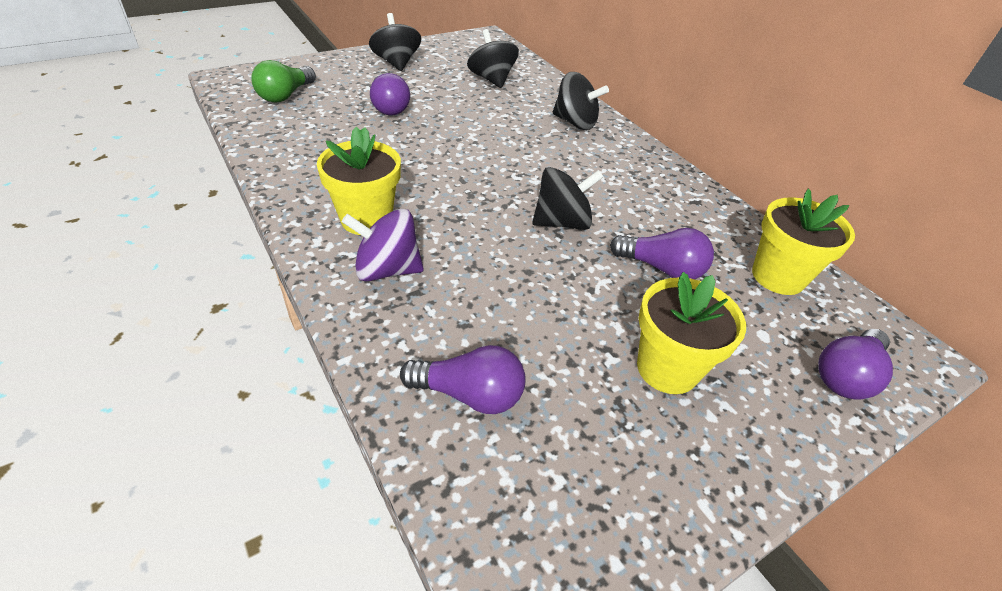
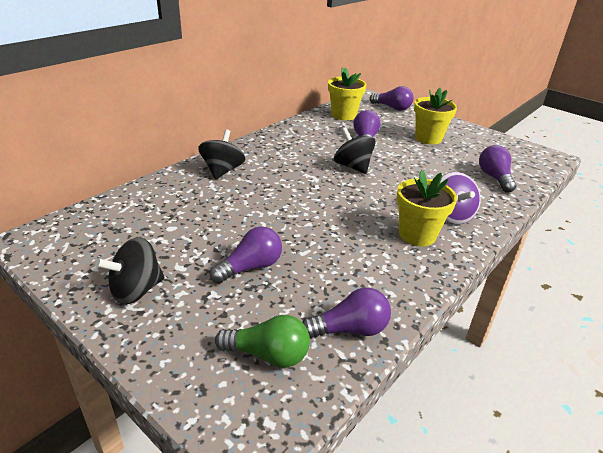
camera: 105 degrees left, 10 degrees down
black spinning top [467,29,519,88] -> none
none -> purple light bulb [303,288,391,339]

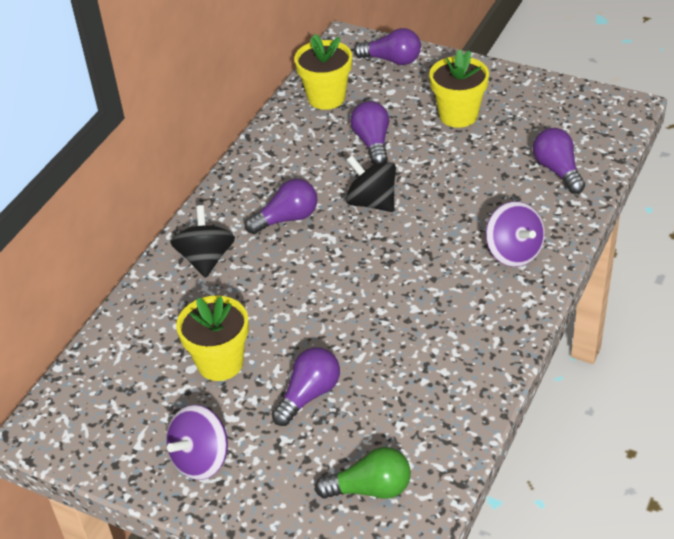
camera: 10 degrees left, 10 degrees up
black spinning top [95,237,165,305] -> purple spinning top [166,405,228,480]
purple light bulb [303,288,391,339] -> purple light bulb moved to [245,179,318,234]
yellow flower pot [396,170,457,246] -> yellow flower pot moved to [176,296,249,381]

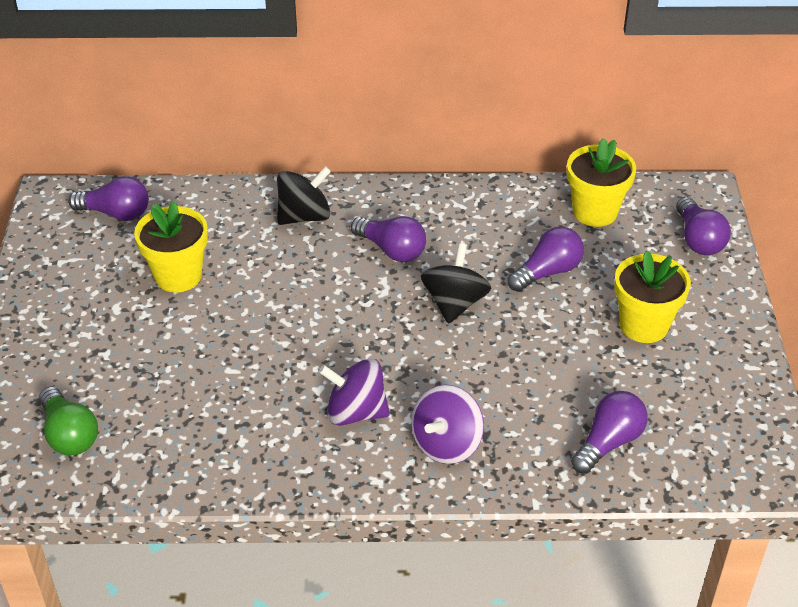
camera: 60 degrees right, 0 degrees up
purple spinning top [166,405,228,480] -> purple spinning top moved to [319,358,390,426]
purple light bulb [271,347,340,426] -> purple light bulb moved to [68,176,149,221]

